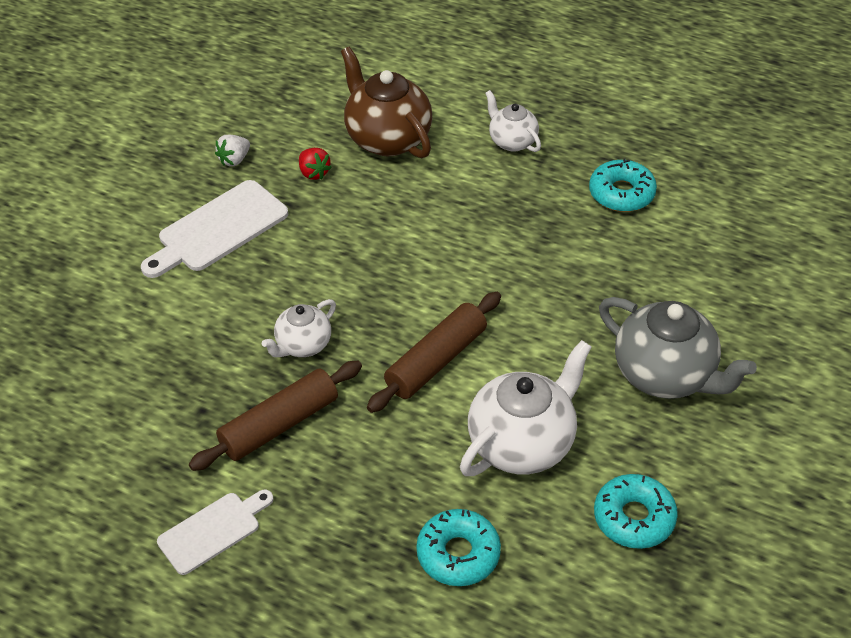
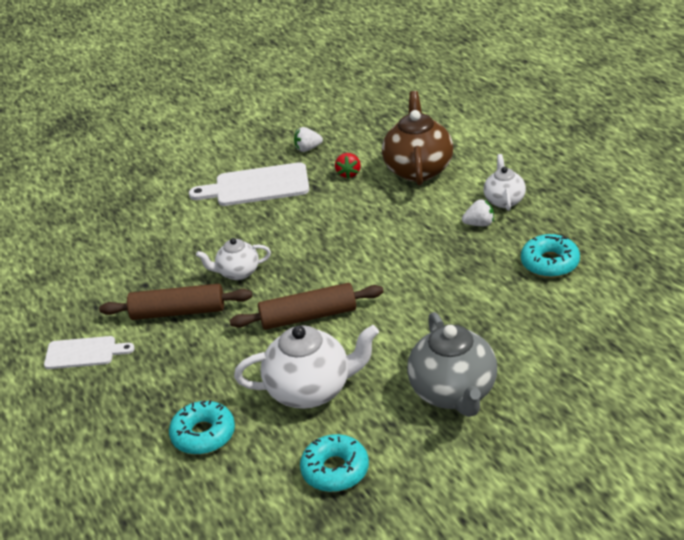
camera: 40 degrees right, 10 degrees down
none -> white strawberry [462,199,494,226]

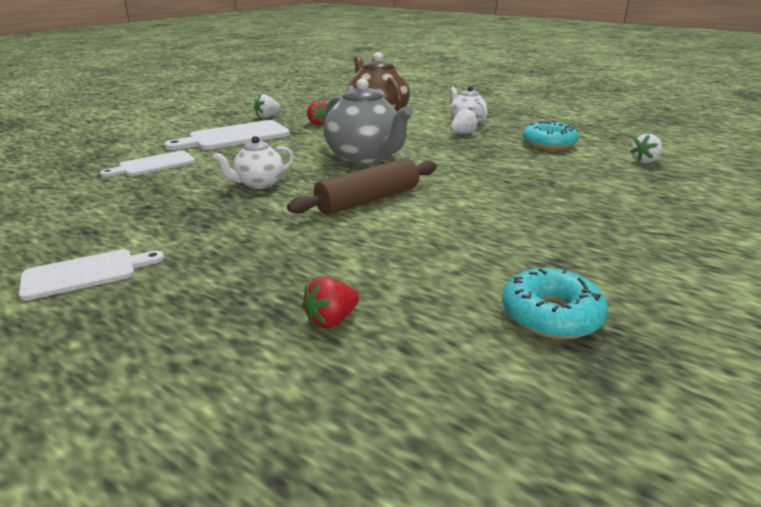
camera: 30 degrees left, 10 degrees down
brown rolling pin [99,284,252,320] -> none
turquoise donut [169,400,235,455] -> red strawberry [302,277,359,328]
white teapot [234,325,379,409] -> none
grey teapot [407,312,497,417] -> grey teapot moved to [324,78,413,164]
none -> white cutting board [100,151,195,177]
none -> white strawberry [630,134,663,163]

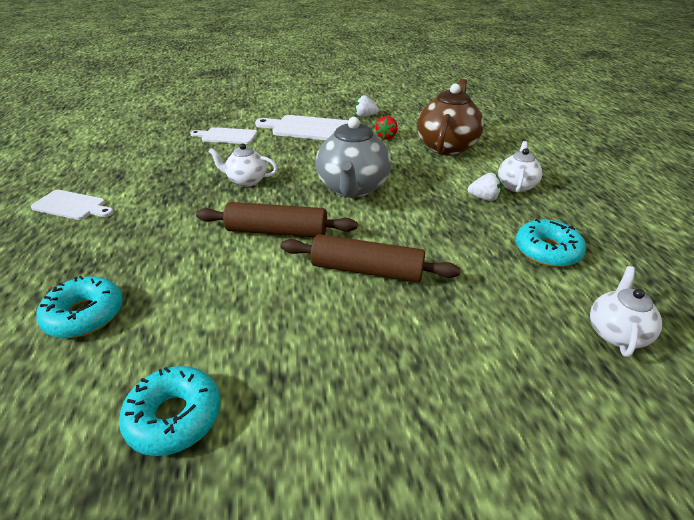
camera: 45 degrees right, 10 degrees up
red strawberry [302,277,359,328] -> turquoise donut [36,276,123,338]
white strawberry [630,134,663,163] -> white teapot [590,266,662,357]
none -> brown rolling pin [281,234,461,282]

